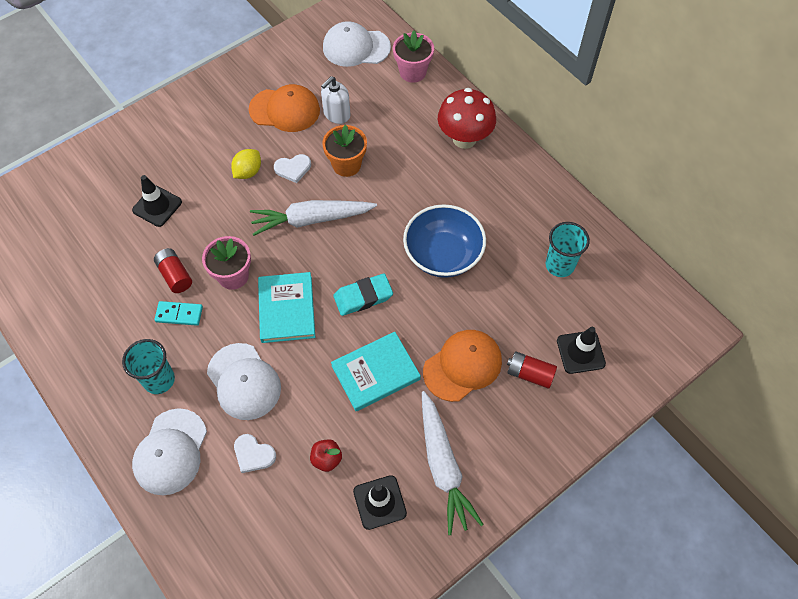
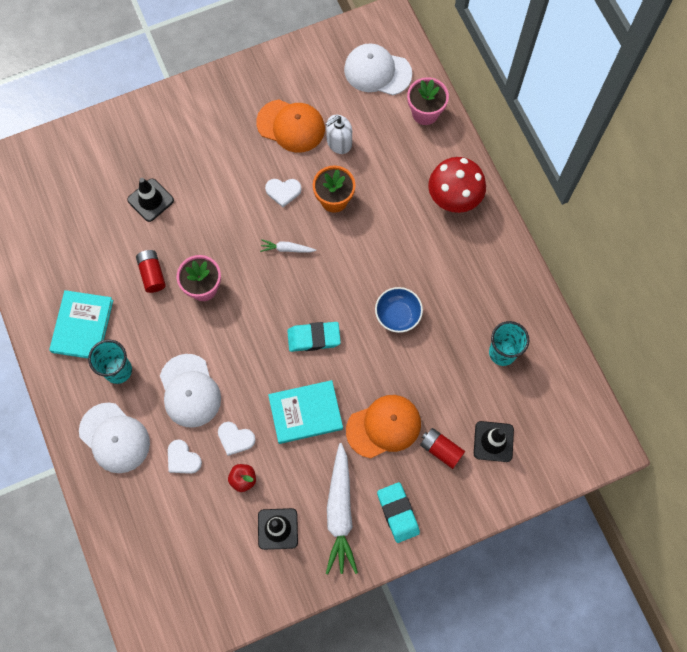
camera: 15 degrees right, 10 degrees up
white cap [132,408,207,495] -> white cap turned 75 degrees counterclockwise [79,403,150,473]
turquoise domino [154,301,203,326] -> none
yellow lemon [231,149,261,179] -> none
white carrot [250,200,377,236] -> white carrot [260,239,316,253], size x0.47
turquoise book [258,272,315,343] -> turquoise book moved to [49,290,113,358]
blue bowl [403,204,486,278] -> blue bowl [375,287,423,333], size x0.62
none -> white heart [218,422,255,456]
none -> turquoise eraser [377,482,420,543]

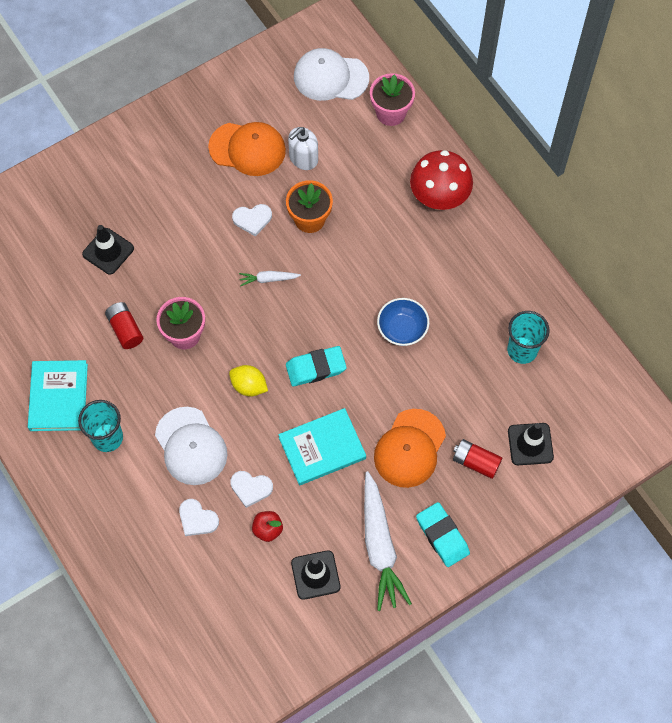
camera: 10 degrees left, 5 degrees down
white cap [79,403,150,473] -> none
orange cap [346,395,421,458] -> orange cap turned 150 degrees clockwise [374,409,446,488]
none -> yellow lemon [229,365,268,396]

